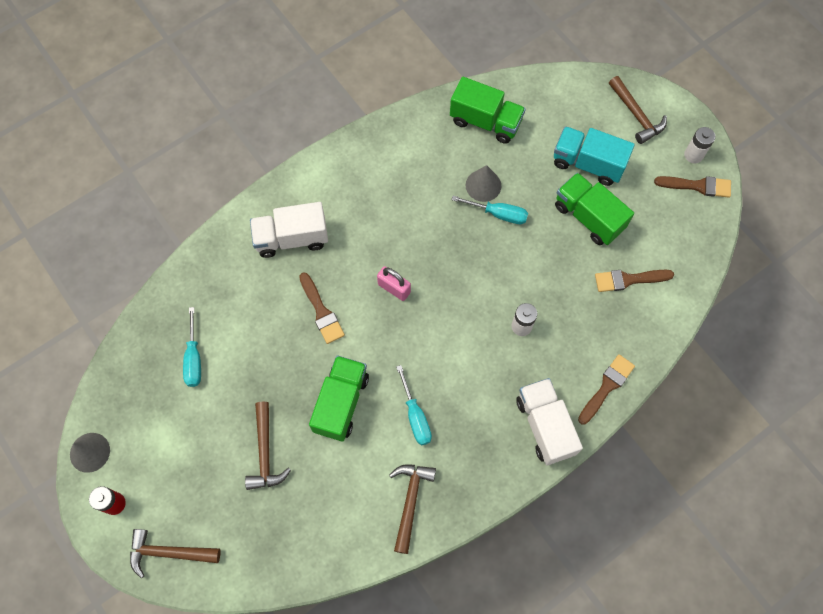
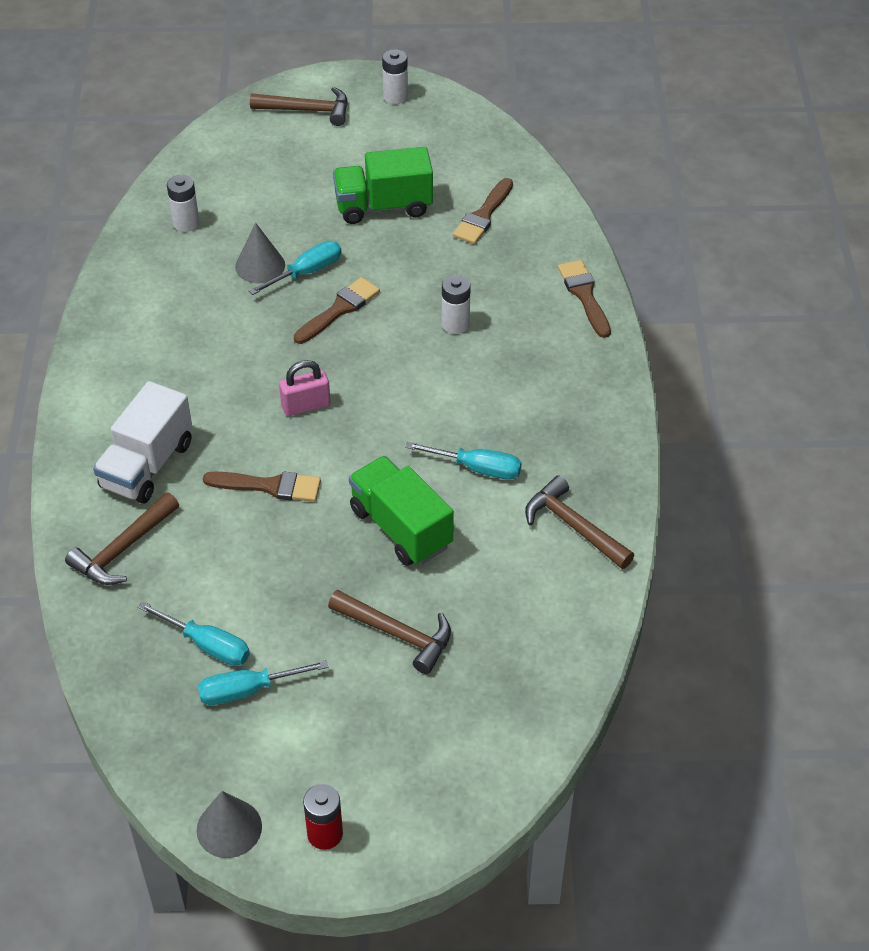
camera: 55 degrees left, 20 degrees down
brown hammer [130,529,220,578] -> brown hammer moved to [65,493,179,585]
green truck [450,77,526,144] -> white battery [167,175,199,232]
white truck [516,378,583,465] -> none
turquoise truck [554,126,635,186] -> none
brown brush [654,176,731,198] -> brown brush moved to [294,277,380,344]
none -> turquoise screwdriver [198,660,328,705]

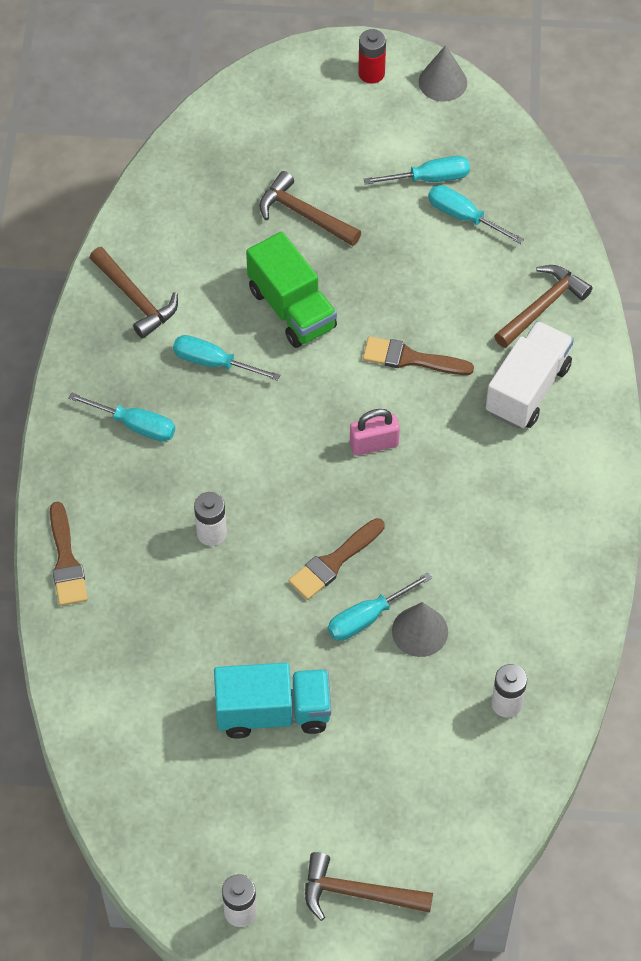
camera: 175 degrees left, 10 degrees up
green truck [333,147,433,224] -> turquoise truck [214,663,331,739]
brown brush [453,178,513,244] -> none
none -> turquoise screwdriver [68,392,175,442]

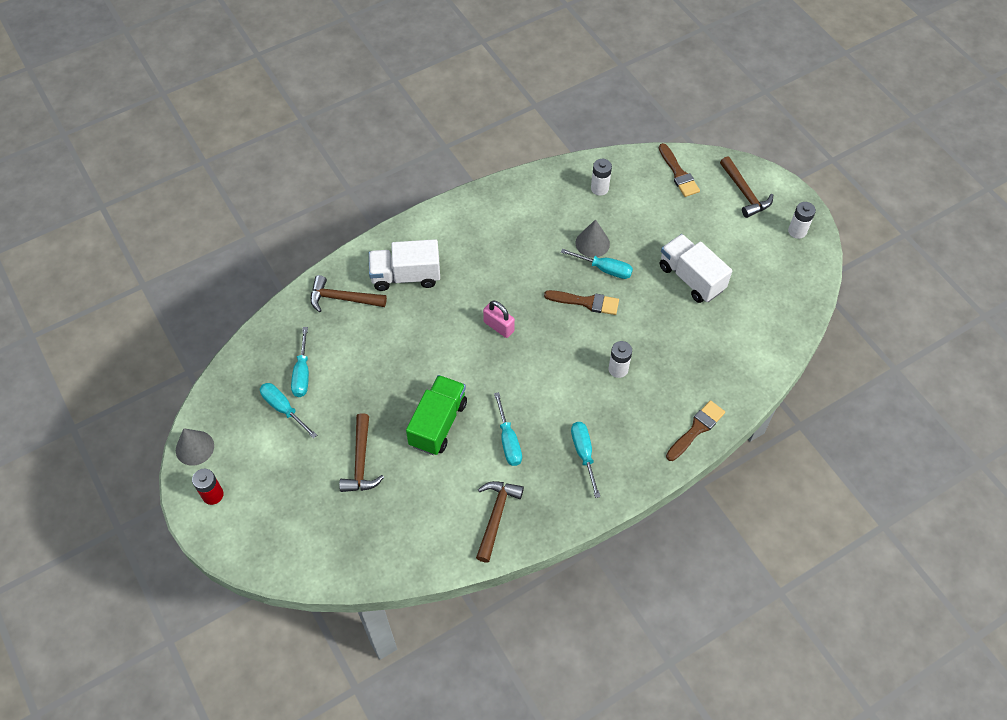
camera: 125 degrees left, 0 degrees up
turquoise truck [214,663,331,739] -> white truck [660,234,732,303]
brown brush [363,337,474,375] -> brown brush moved to [659,143,700,197]

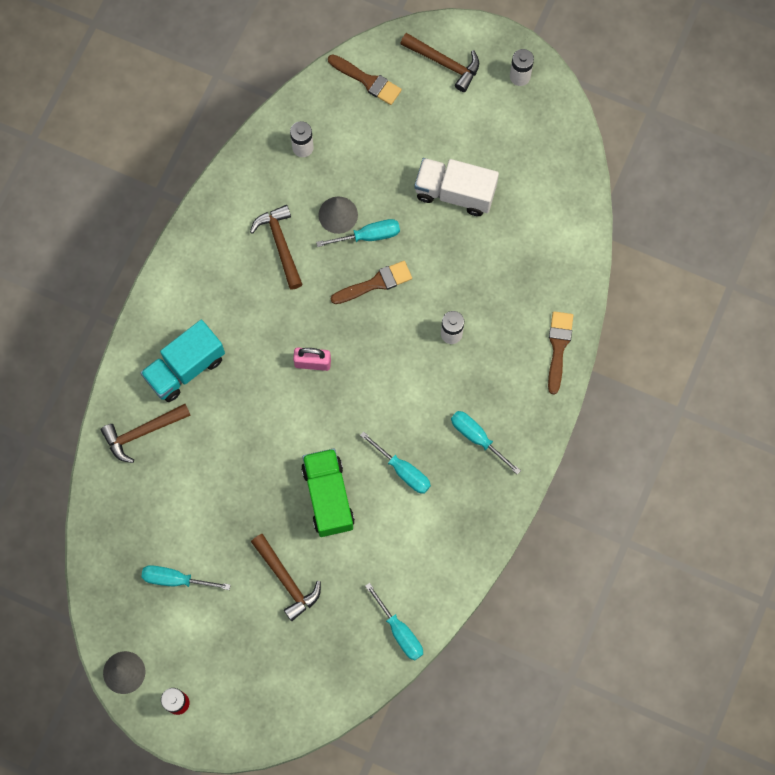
camera: 35 degrees left, 15 degrees up
turquoise screwdriver [291,327,309,397] -> turquoise screwdriver moved to [365,583,423,660]
white truck [369,239,440,291] -> turquoise truck [140,320,225,402]
brown hammer [476,481,524,563] -> brown hammer moved to [250,205,303,290]

